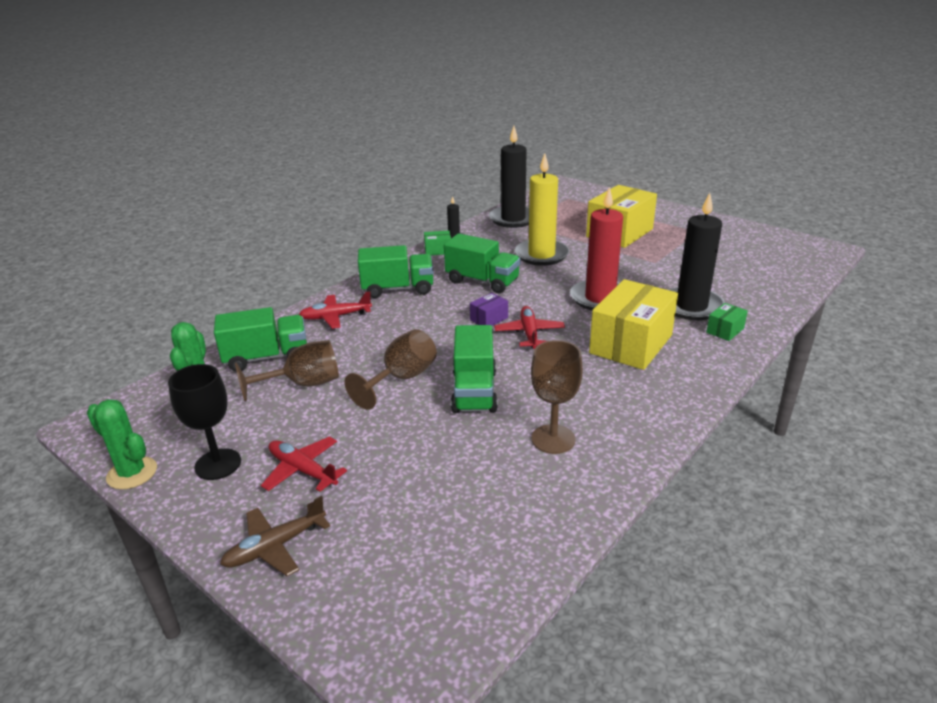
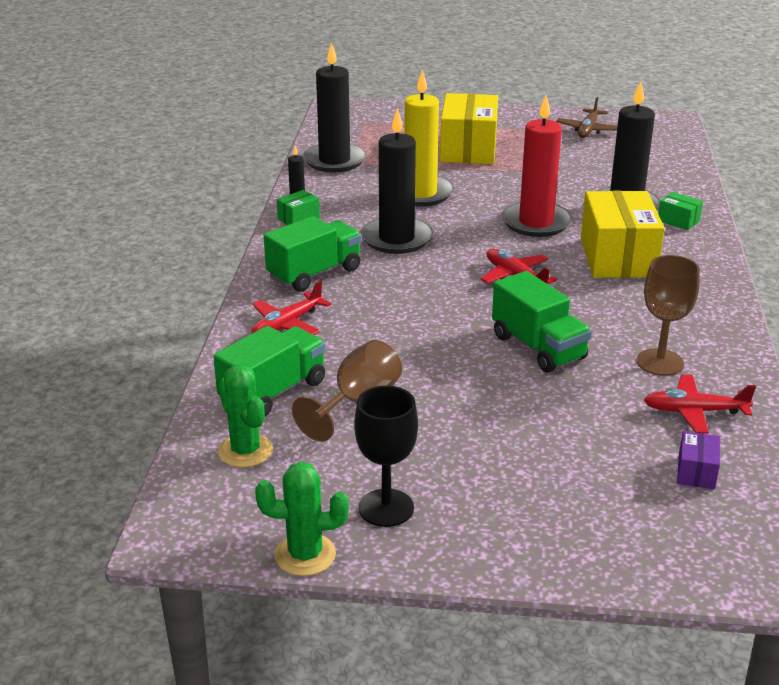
camera: 35 degrees left, 0 degrees up
brown plane [220,496,330,576] -> brown plane moved to [556,97,618,138]
red plane [261,437,347,492] -> red plane moved to [644,375,756,434]
brown goblet [345,329,437,410] -> none
green truck [444,234,521,293] -> black candle [361,108,433,254]
purple box [470,293,508,326] -> purple box moved to [677,431,720,490]
green box [706,303,748,341] -> green box turned 60 degrees counterclockwise [658,192,703,230]

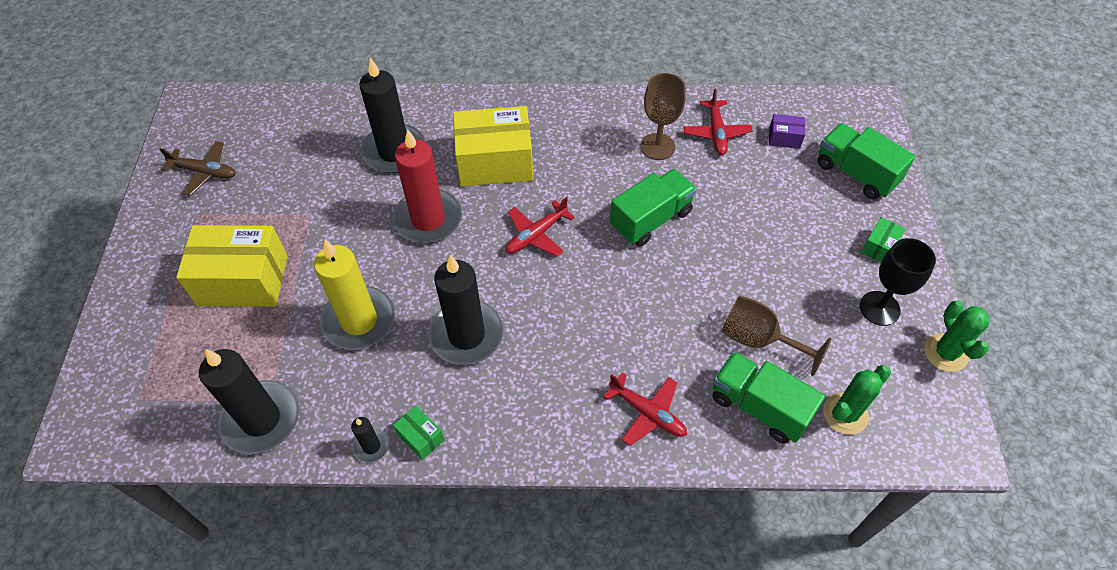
camera: 95 degrees left, 25 degrees up
green truck [264,216,362,292] -> green truck moved to [818,123,916,200]
green box [658,192,703,230] -> green box moved to [861,217,906,262]

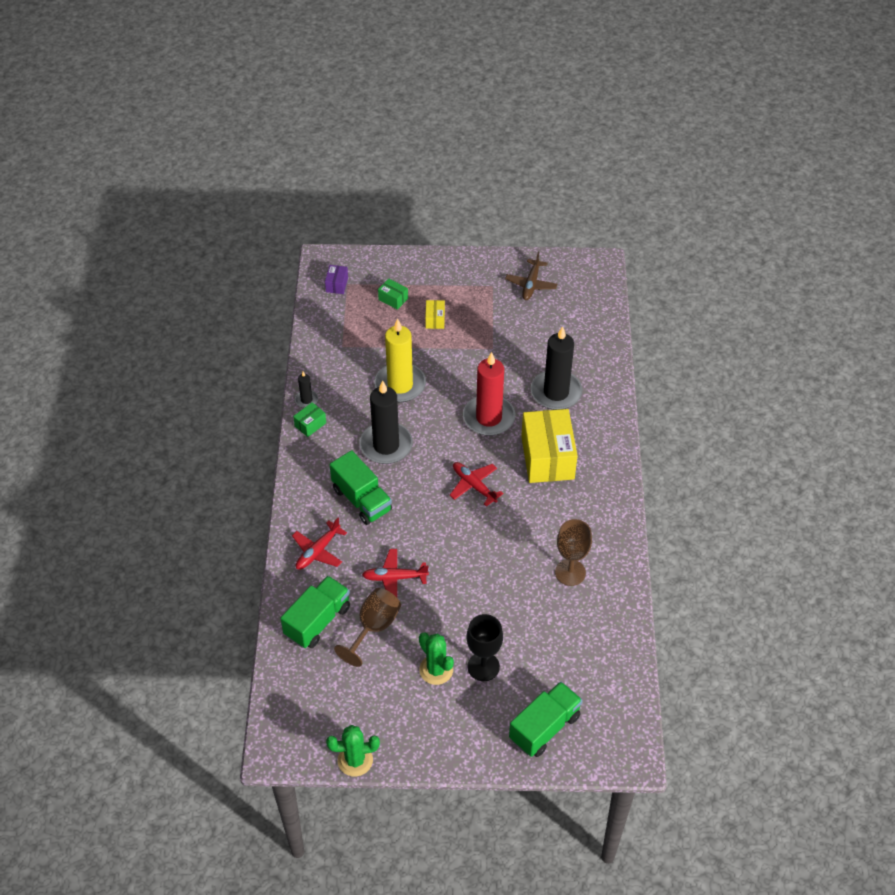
camera: 90 degrees right, 5 degrees down
yellow box [176,225,288,307] -> yellow box [425,300,445,329], size x0.44
black candle [199,349,299,454] -> none
green truck [610,169,697,247] -> green truck moved to [330,450,392,525]
red plane [683,89,752,155] -> red plane moved to [362,549,429,597]
purple box [769,114,805,149] -> purple box moved to [325,265,348,294]
green cactus [823,365,891,435] -> green cactus moved to [419,633,454,685]
black goblet [860,238,936,326] -> black goblet moved to [467,614,503,681]
green box [861,217,906,262] -> green box moved to [378,279,408,310]

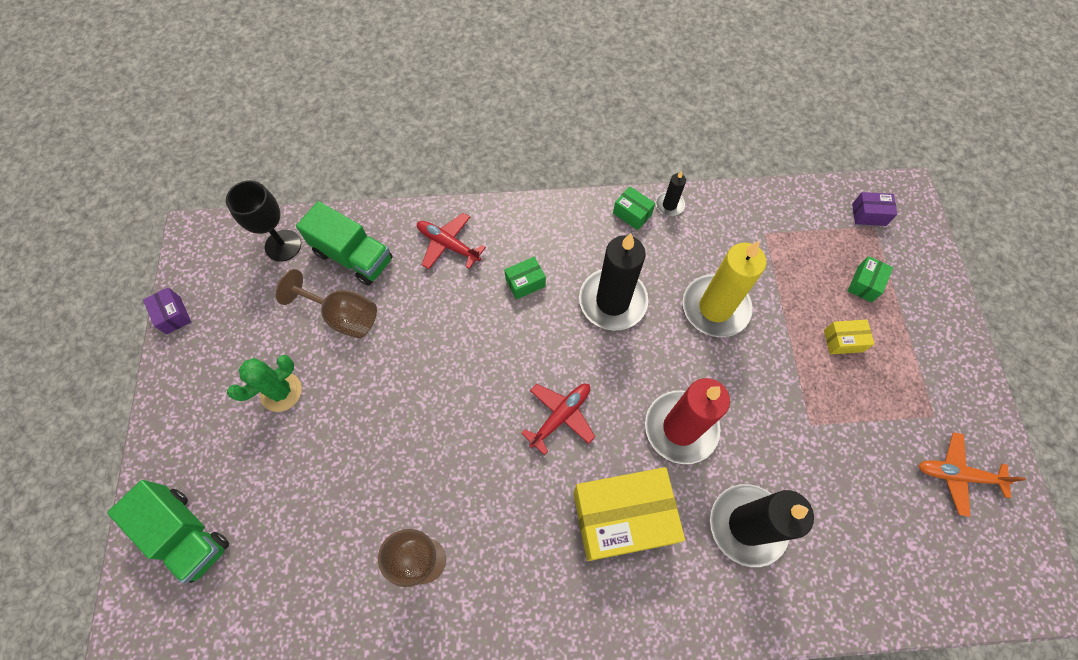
camera: 85 degrees right, 15 degrees up
green cactus [326,725,380,777] -> purple box [143,287,191,335]
green truck [330,450,392,525] -> green box [505,257,546,300]
red plane [362,549,429,597] -> none
black goblet [467,614,503,681] -> black goblet moved to [226,180,301,262]
brown plane [505,252,557,300] -> orange plane [919,432,1026,517]

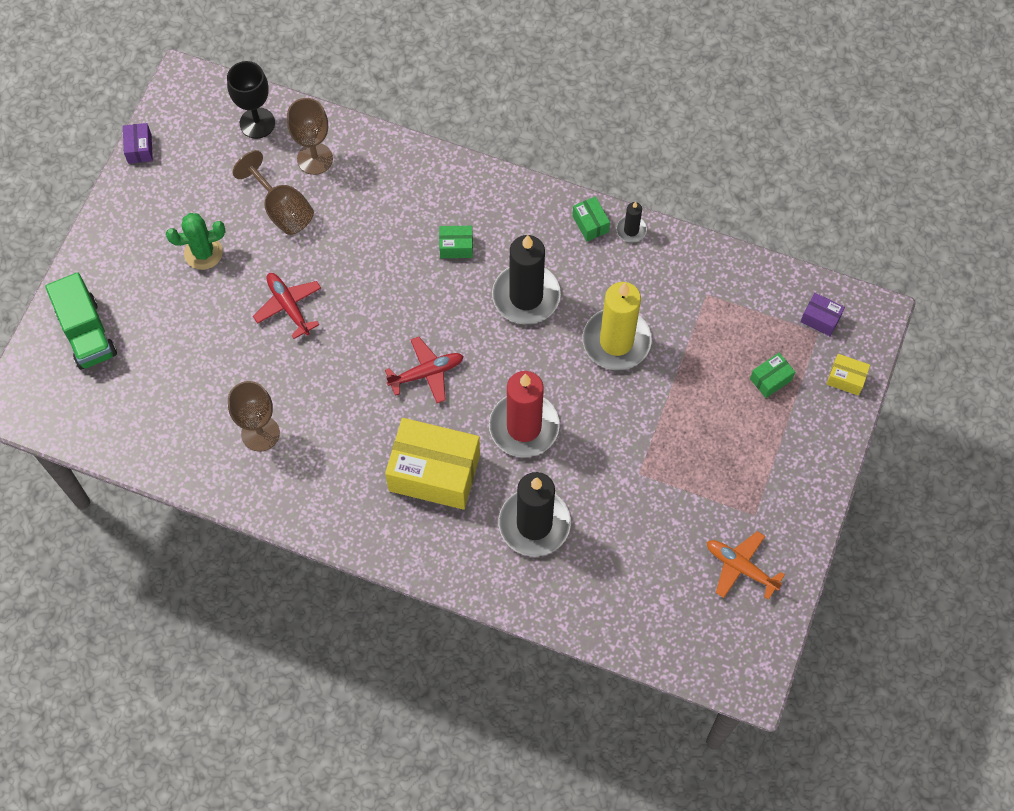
camera: 25 degrees right, 0 degrees up
green truck [296,201,392,286] -> brown goblet [287,98,333,175]
red plane [417,213,486,269] -> red plane moved to [253,273,321,339]
yellow box [824,320,875,354] -> yellow box moved to [827,354,870,396]

